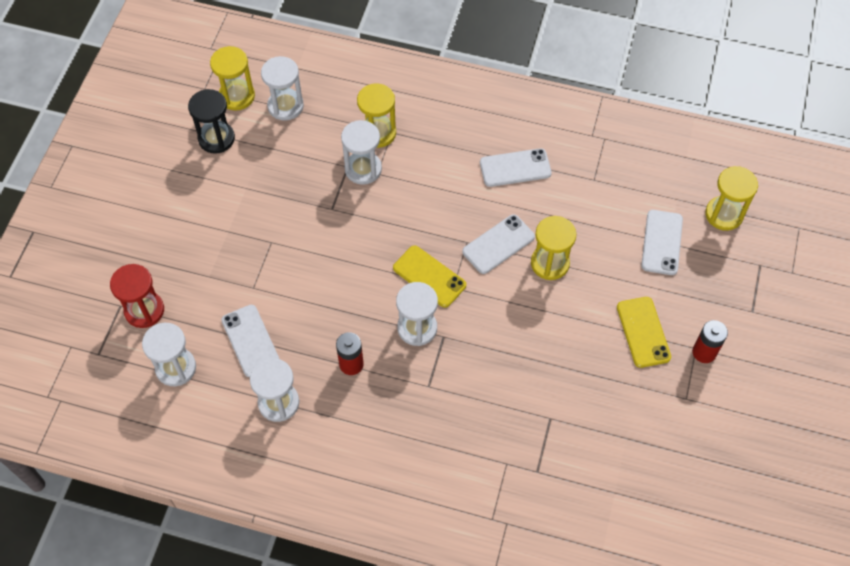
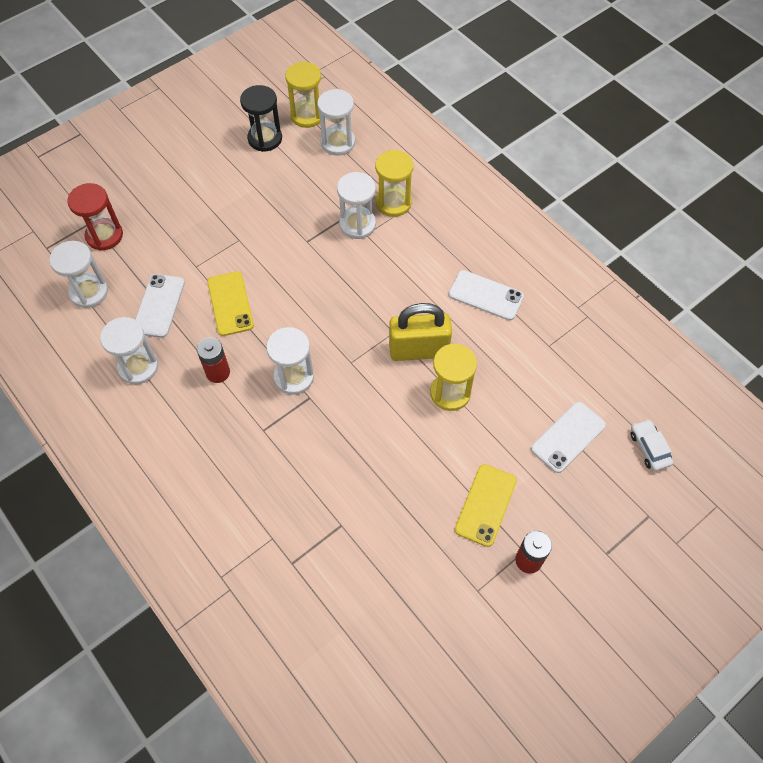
camera: 35 degrees right, 0 degrees up
yellow phone [393,245,466,308] -> yellow phone moved to [207,271,254,336]
white phone [462,214,535,274] -> yellow padlock [389,303,452,361]
yellow hourglass [705,166,758,231] -> white car [630,419,673,471]

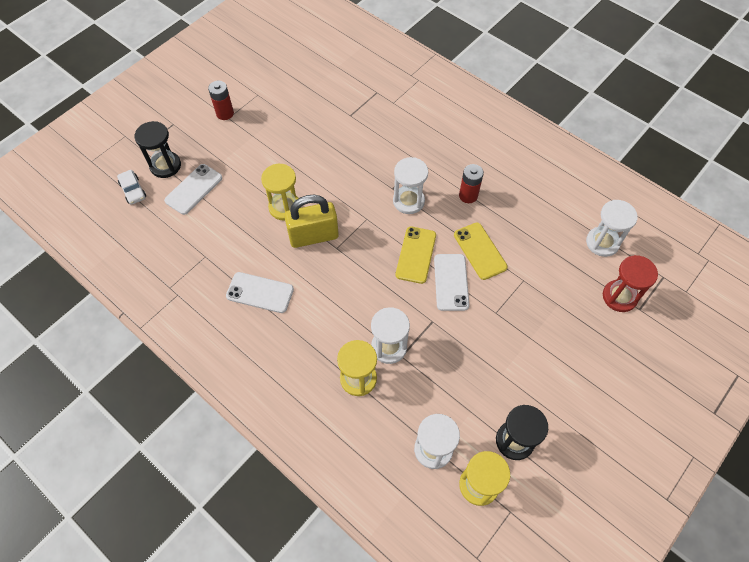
camera: 170 degrees right, 0 degrees up
white hourglass [100,317,158,384] -> none
white phone [135,274,185,338] -> white phone moved to [434,254,469,311]
yellow phone [455,464,517,547] -> yellow phone moved to [396,227,436,284]
none -> black hourglass [135,121,181,178]

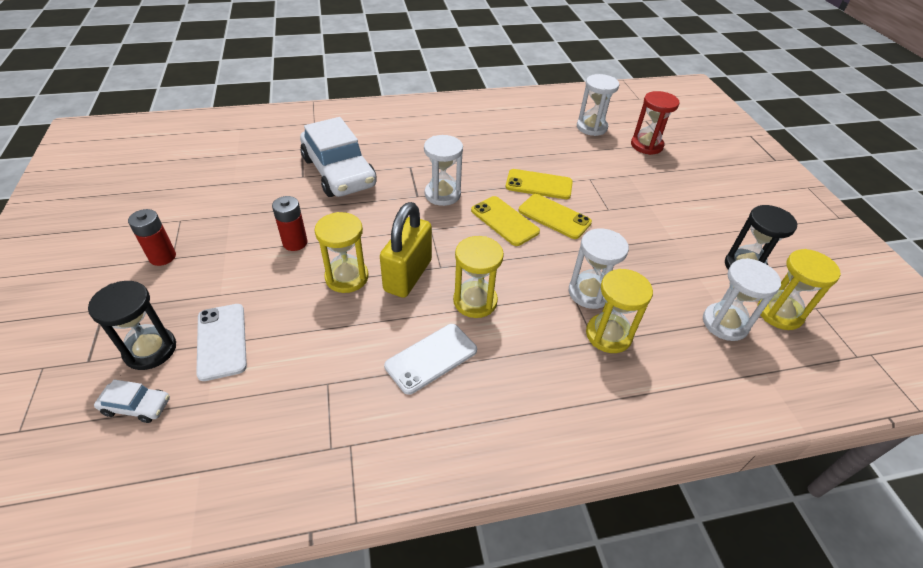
camera: 55 degrees left, 15 degrees down
white phone [434,254,469,311] -> yellow phone [518,194,592,239]
red battery [459,164,484,203] -> red battery moved to [272,196,307,251]
none -> white car [300,117,377,197]
none -> yellow hourglass [453,236,504,318]

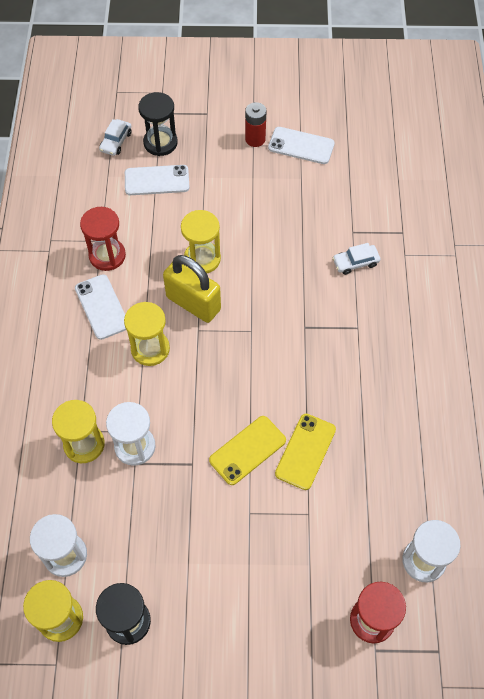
camera: 105 degrees right, 15 degrees up
red battery [272,196,307,251] -> none
white car [300,117,377,197] -> white car [333,243,381,275], size x0.42
white hourglass [424,135,463,206] -> none
yellow phone [471,196,540,246] -> none
none -> red hourglass [80,207,126,271]
none -> white phone [268,127,335,164]

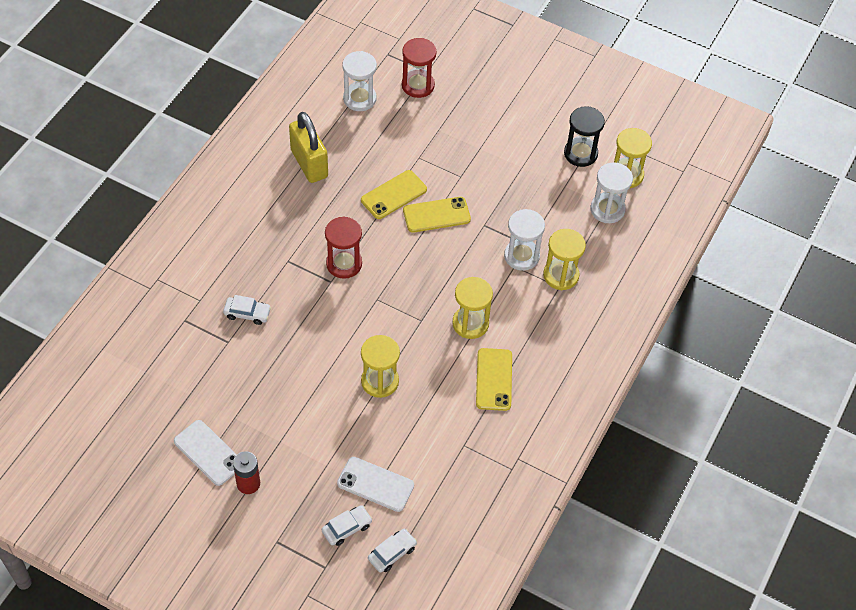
camera: 155 degrees left, 5 degrees down
white phone [75,274,126,340] -> yellow phone [476,348,512,411]
red hourglass [80,207,126,271] -> red hourglass moved to [325,217,362,279]
black hourglass [138,92,178,156] -> white car [322,505,373,546]
yellow padlock [163,255,221,323] -> yellow padlock moved to [289,112,328,183]

